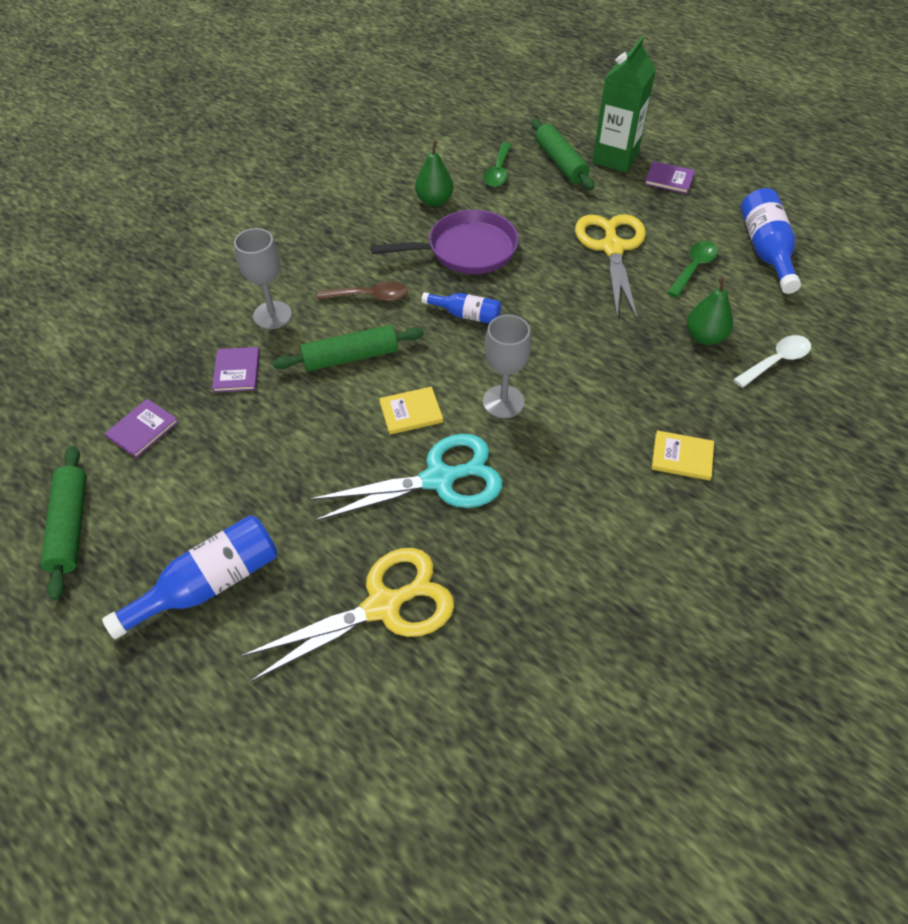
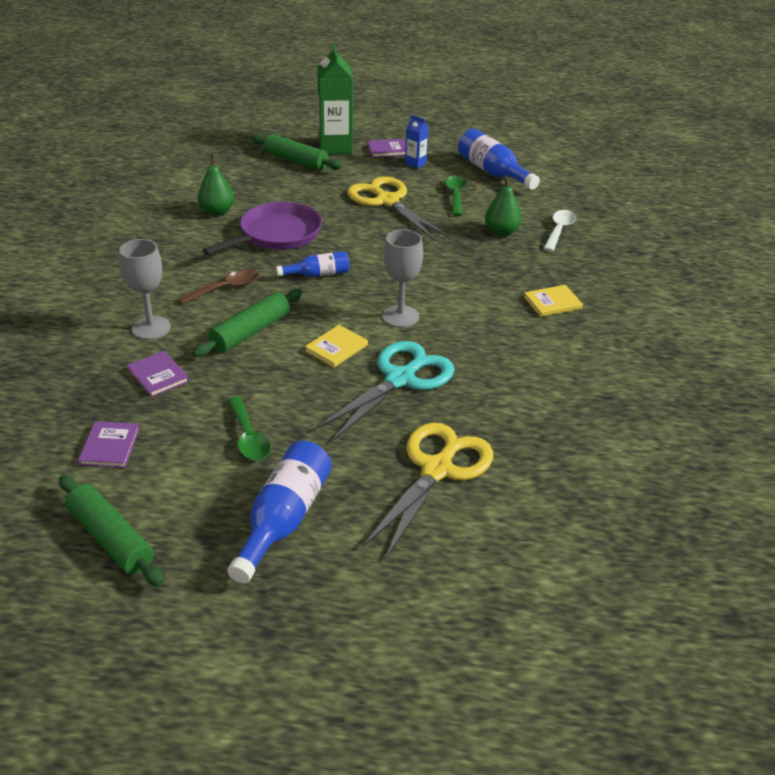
camera: 35 degrees left, 15 degrees down
green spoon [483,142,511,187] -> green spoon moved to [228,396,271,461]
none -> blue carton [405,115,429,169]

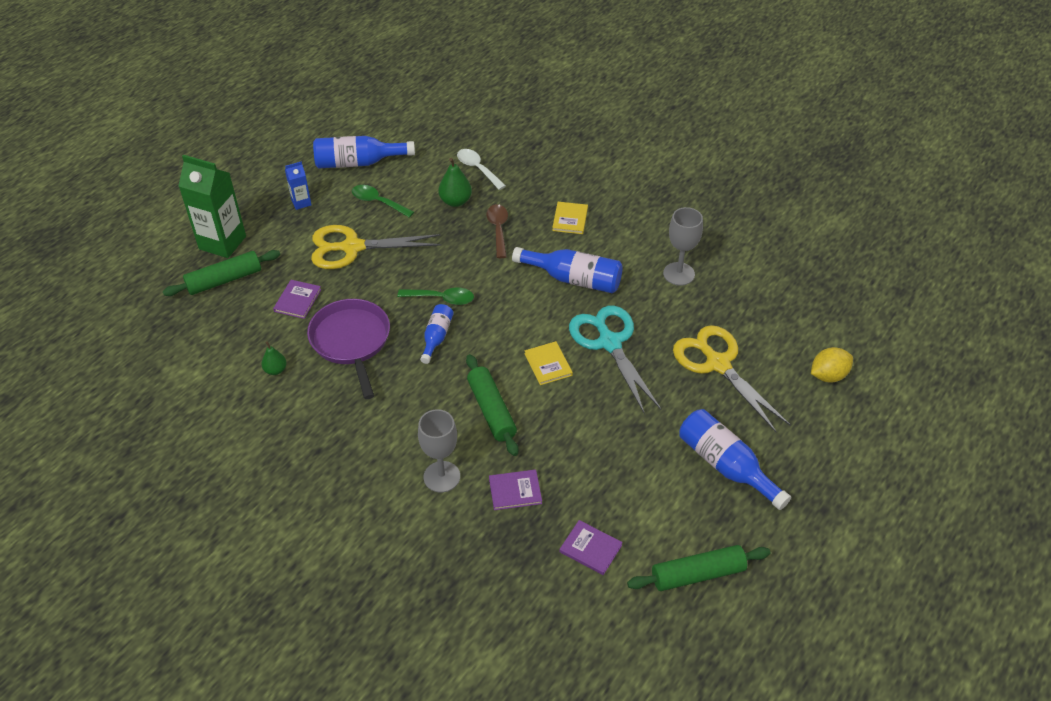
camera: 60 degrees left, 10 degrees up
brown spoon [178,269,259,304] -> brown spoon moved to [486,204,508,258]
green pear [198,154,234,216] -> green pear [261,341,287,375], size x0.64
green spoon [228,396,271,461] -> green spoon moved to [397,288,474,305]
purple book [367,139,406,158] -> purple book moved to [273,280,321,319]
grey goblet [382,229,423,328] -> grey goblet moved to [663,207,703,286]
none -> blue bottle [512,247,623,293]
none -> yellow lemon [811,347,853,383]

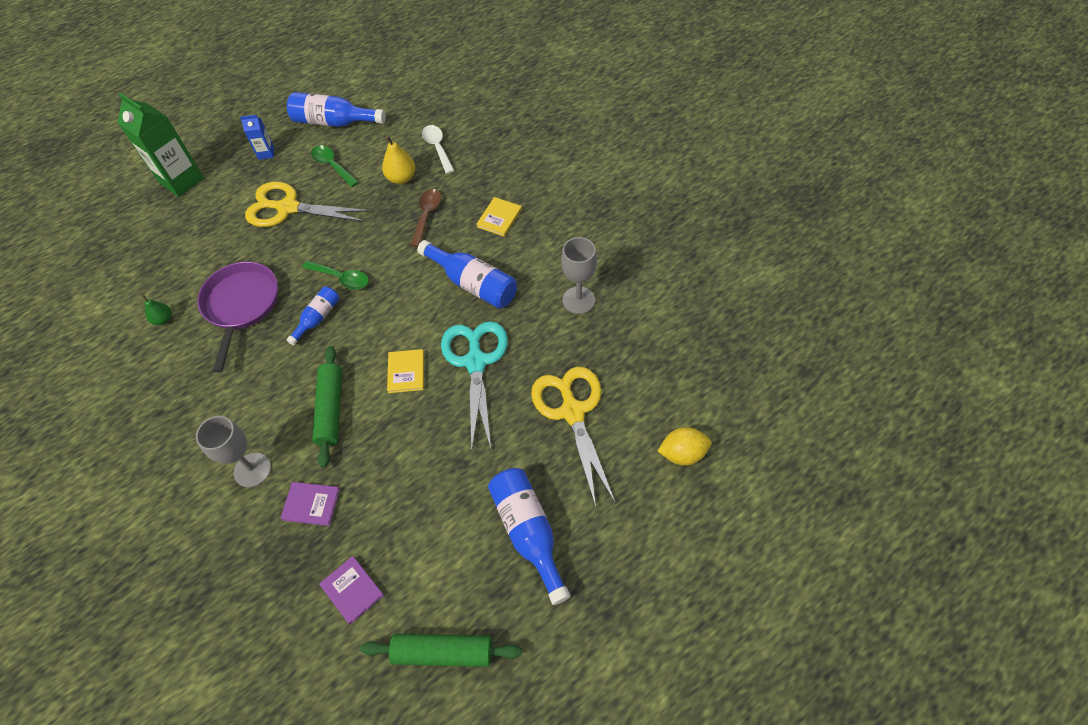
camera: 20 degrees right, 10 degrees up
green rolling pin [163,250,280,296] -> none
purple book [273,280,321,319] -> none
green pear [438,158,472,207] -> yellow pear [382,136,416,184]

